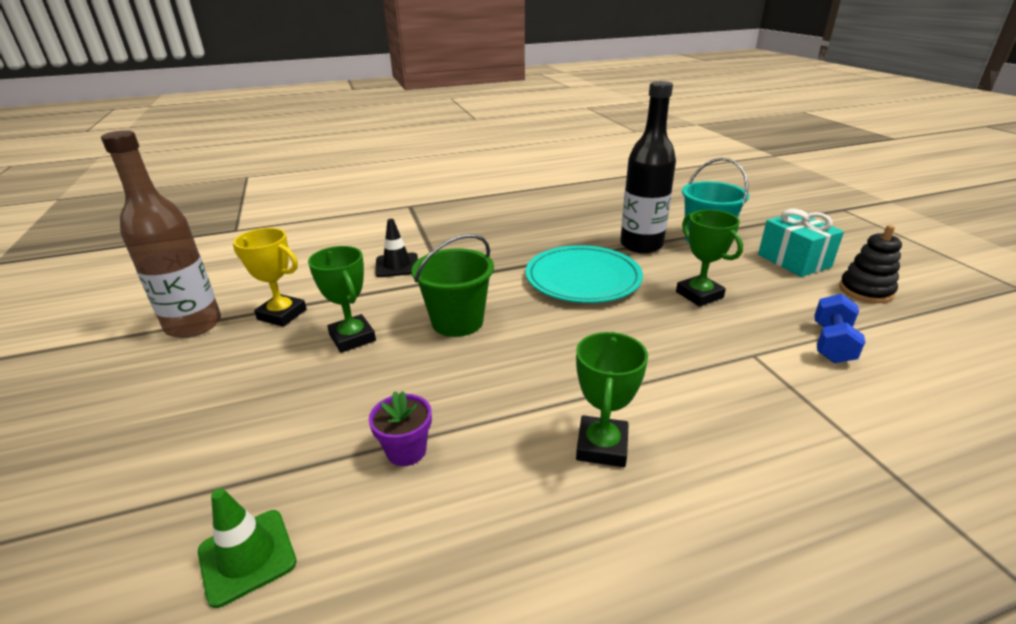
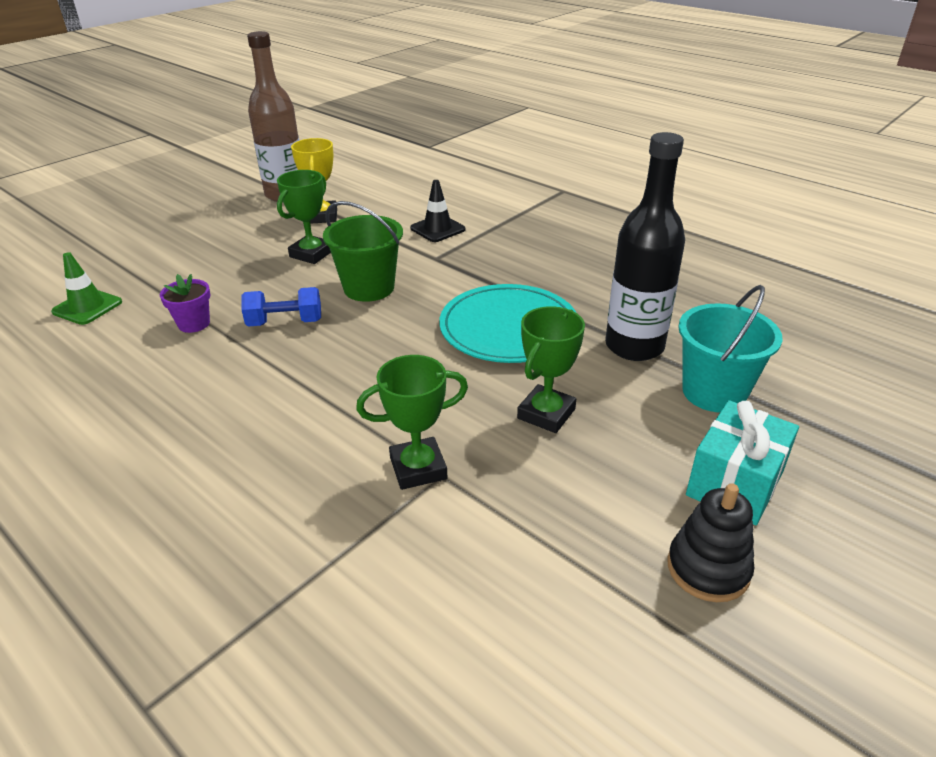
camera: 60 degrees right, 5 degrees up
green trophy [576,332,648,467] -> green trophy moved to [356,355,468,490]
blue dumbbell [814,294,865,363] -> blue dumbbell moved to [241,287,321,327]

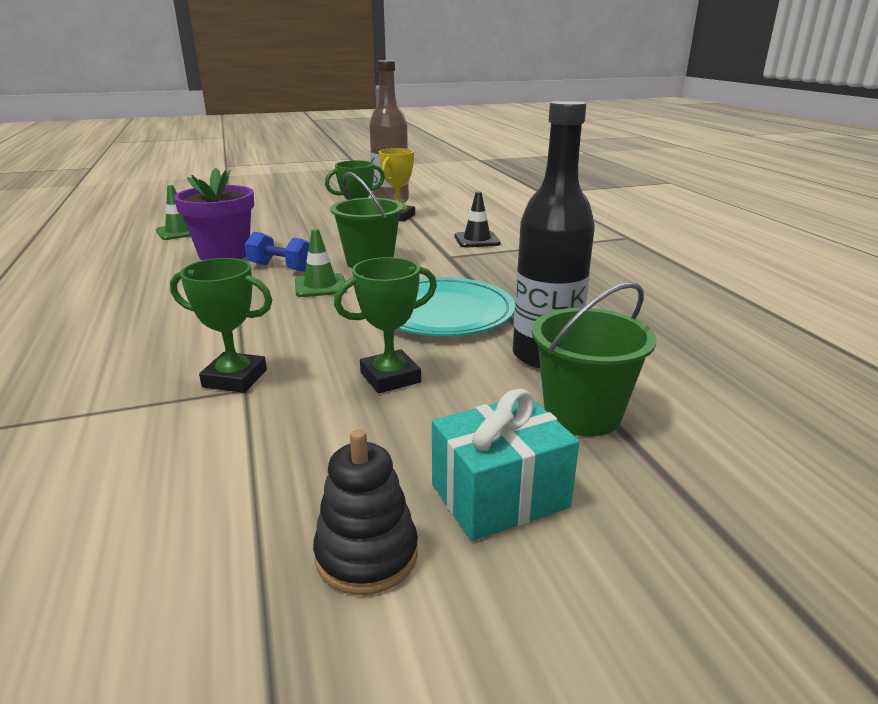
camera: 30 degrees right, 10 degrees down
purple flower pot [160,274,210,333] -> purple flower pot [174,168,254,261], size x1.91
turquoise bucket [678,285,782,412] -> green bucket [532,282,657,437]
none -> green traffic cone [295,229,347,297]

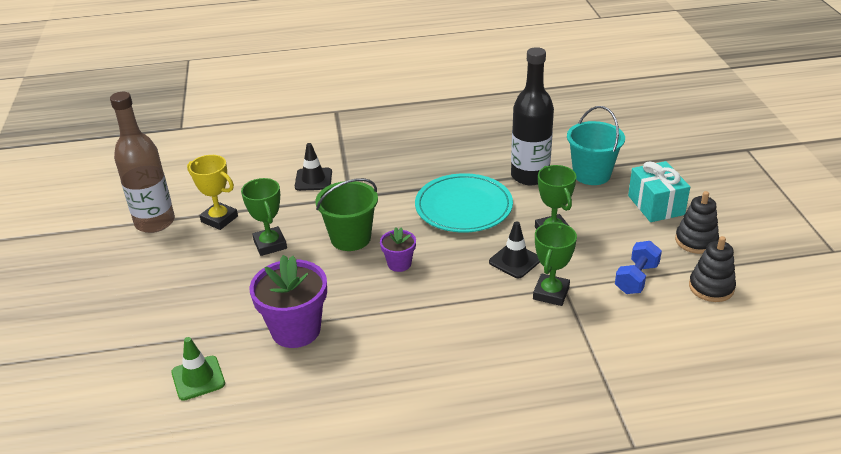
camera: 80 degrees left, 10 degrees up
blue dumbbell [245,232,310,272] -> blue dumbbell moved to [615,241,662,294]
green traffic cone [295,229,347,297] -> purple flower pot [380,227,416,272]
green bucket [532,282,657,437] -> turquoise bucket [567,106,625,185]
none -> black traffic cone [489,221,540,278]
none -> black stacking toy [689,236,736,302]

